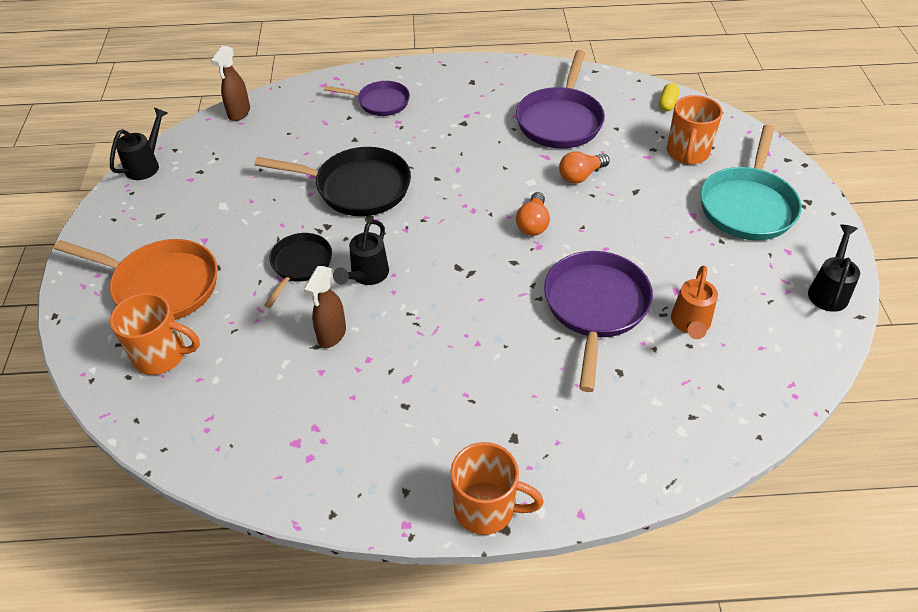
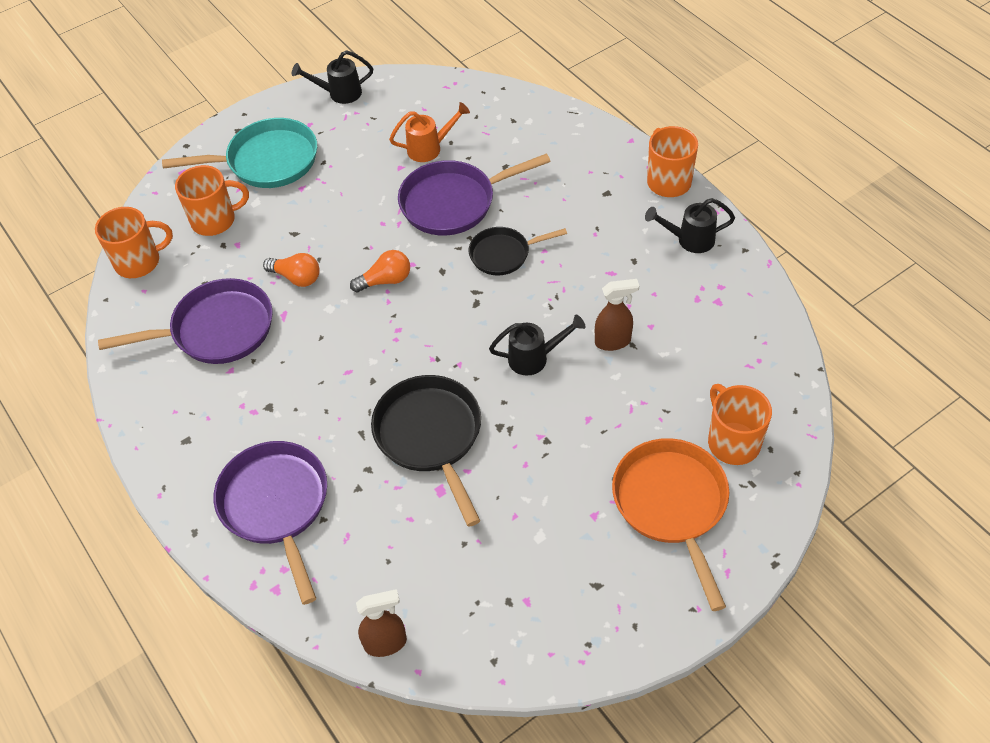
camera: 120 degrees left, 5 degrees up
black watering can [110,108,167,180] -> black watering can moved to [645,198,735,253]
black pan [264,233,332,308] -> black pan moved to [469,227,567,275]
purple pan [324,81,410,116] -> purple pan [214,441,327,605], size x1.64
yellow capsule [659,83,680,111] -> orange mug [95,207,173,278]

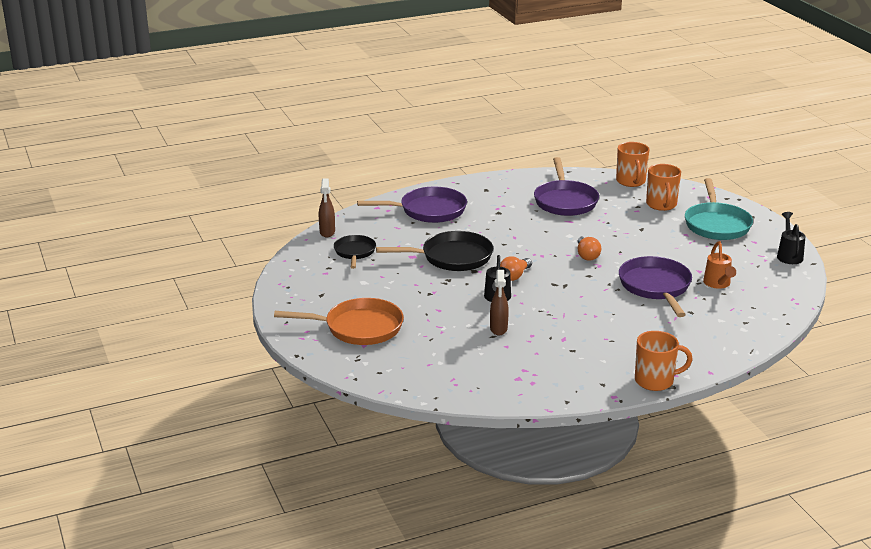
camera: 100 degrees right, 25 degrees down
orange light bulb [263,253,320,287] -> orange light bulb moved to [500,256,532,281]
black pan [469,227,567,275] -> black pan moved to [334,235,376,269]
black watering can [645,198,735,253] -> none
orange mug [708,384,772,465] -> none

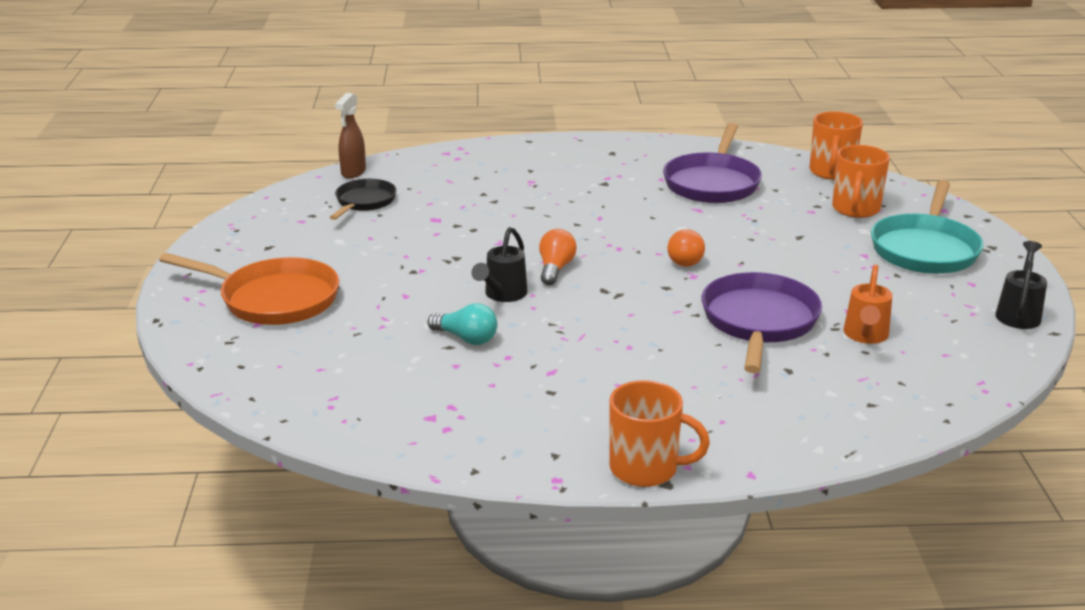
camera: 20 degrees right, 0 degrees up
purple pan [357,187,467,223] -> none
black pan [376,231,493,271] -> none
brown spray bottle [490,270,509,335] -> turquoise light bulb [428,303,497,345]
orange light bulb [500,256,532,281] -> orange light bulb turned 135 degrees clockwise [539,229,577,285]

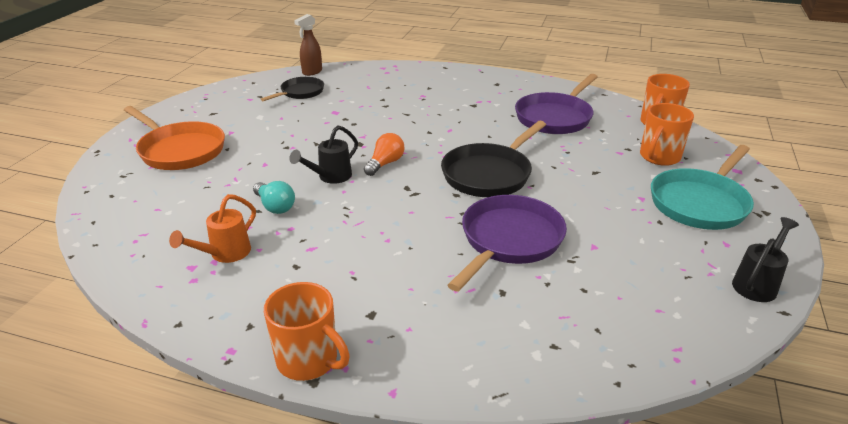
camera: 20 degrees right, 5 degrees up
orange light bulb [667,229,705,267] -> black pan [441,121,546,197]
orange watering can [844,264,892,344] -> orange watering can moved to [169,194,256,263]

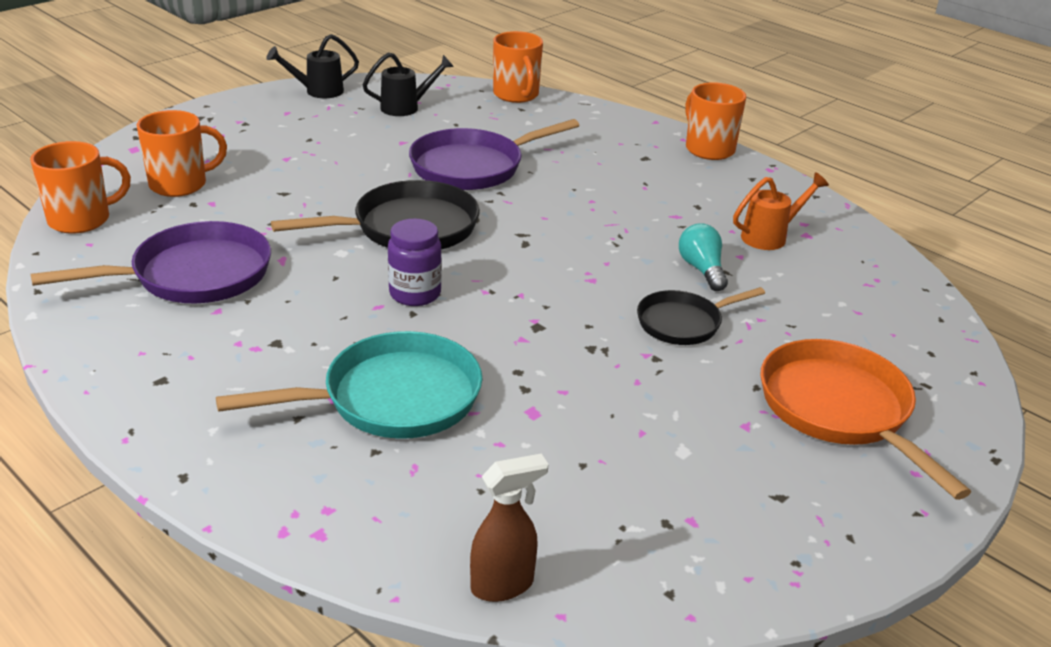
camera: 155 degrees left, 0 degrees up
black pan [261,77,324,101] -> black pan moved to [637,287,765,345]
black watering can [289,125,358,184] -> black watering can moved to [363,52,454,116]
orange light bulb [364,133,404,176] -> none
turquoise pan [651,145,754,230] -> turquoise pan moved to [216,331,482,439]
none -> purple jar [388,218,442,306]
none -> orange mug [493,31,543,103]

